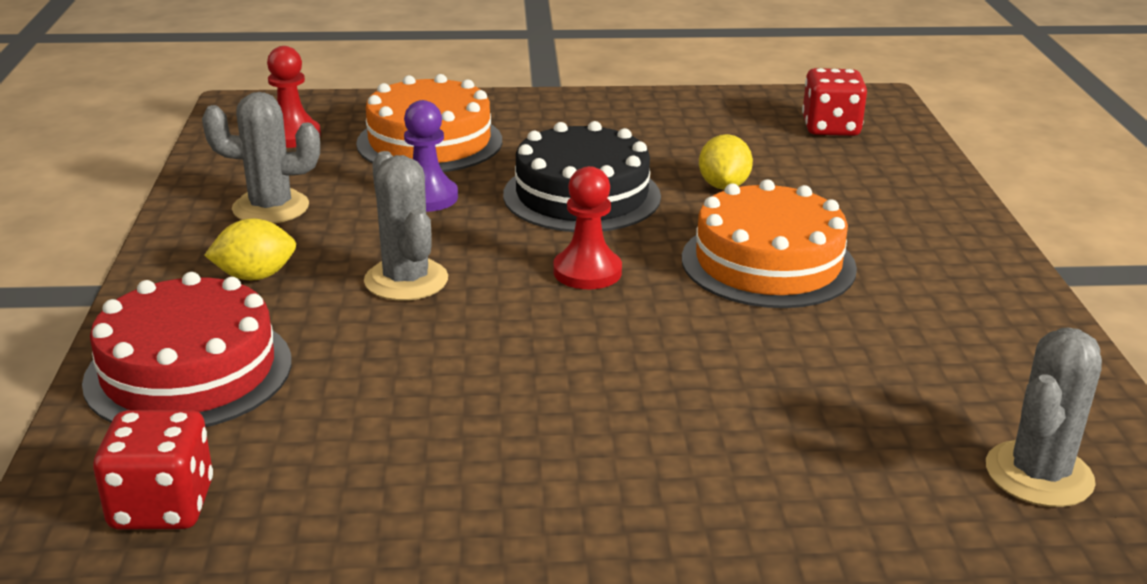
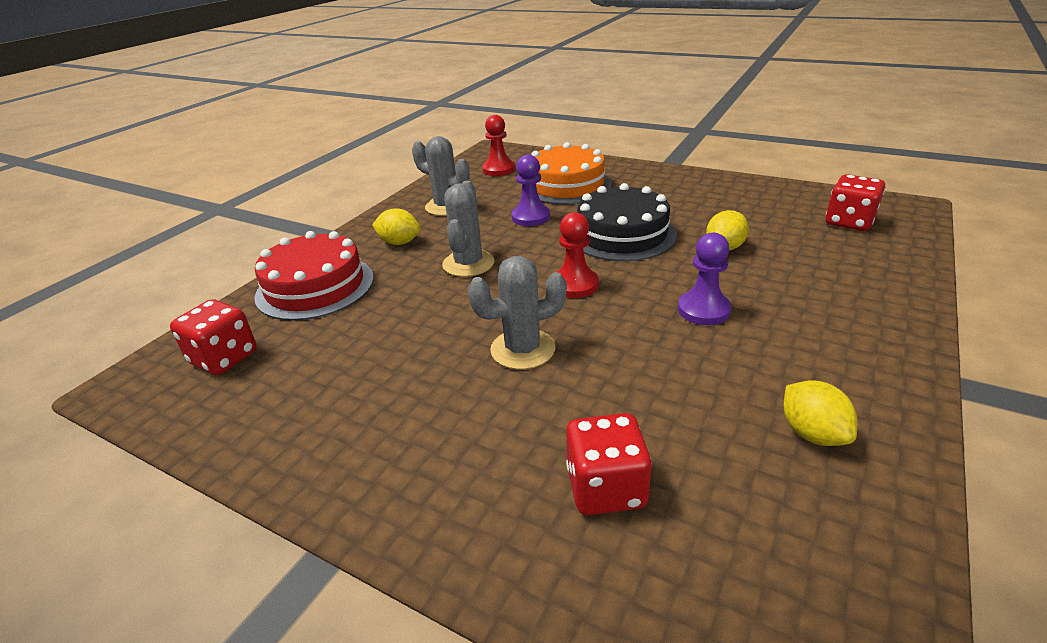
camera: 35 degrees right, 5 degrees up
orange cake [682,179,857,308] -> purple pawn [678,233,732,325]
grey cactus [986,328,1102,507] -> grey cactus moved to [468,256,567,370]
none -> red dice [566,413,652,515]
none -> yellow lemon [784,381,857,446]

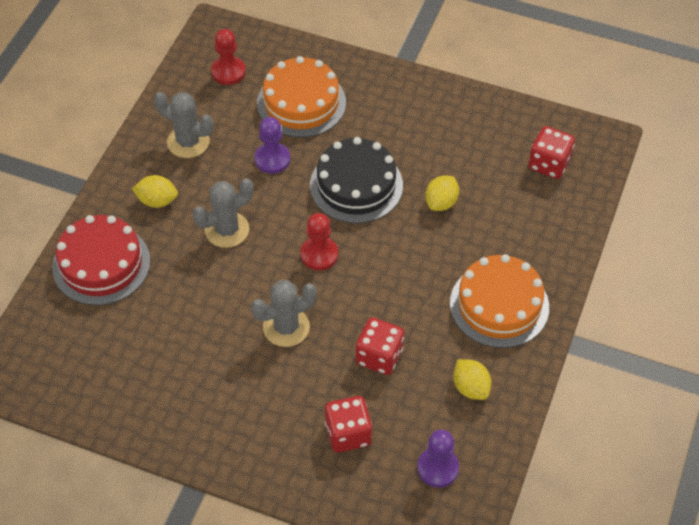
camera: 10 degrees left, 20 degrees up
red dice [170,299,257,375] -> red dice moved to [356,318,404,375]
grey cactus [442,181,495,277] -> grey cactus turned 60 degrees clockwise [193,178,254,248]
purple pawn [678,233,732,325] -> purple pawn moved to [417,430,459,488]
none -> orange cake [450,254,549,348]

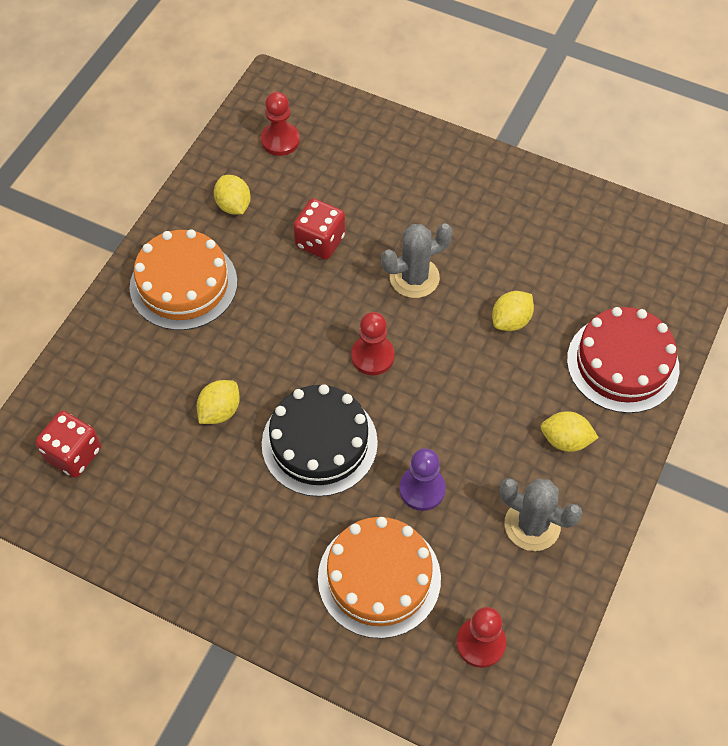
camera: 175 degrees left, 5 degrees up
grey cactus [193,178,254,248] -> none
red dice [325,396,373,453] -> none
purple pawn [417,430,459,488] -> red pawn [261,92,300,156]
none -> yellow lemon [492,291,534,331]

